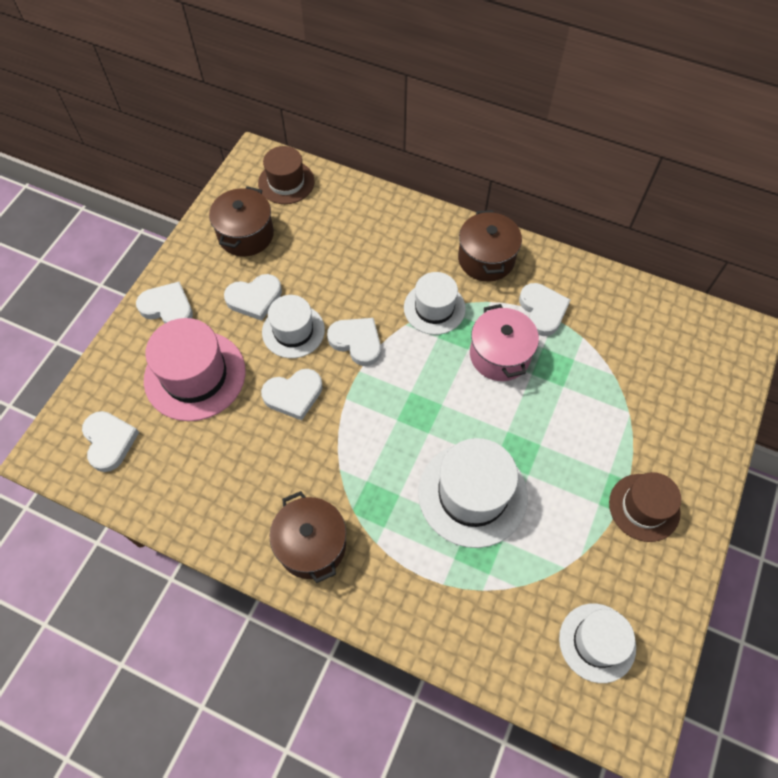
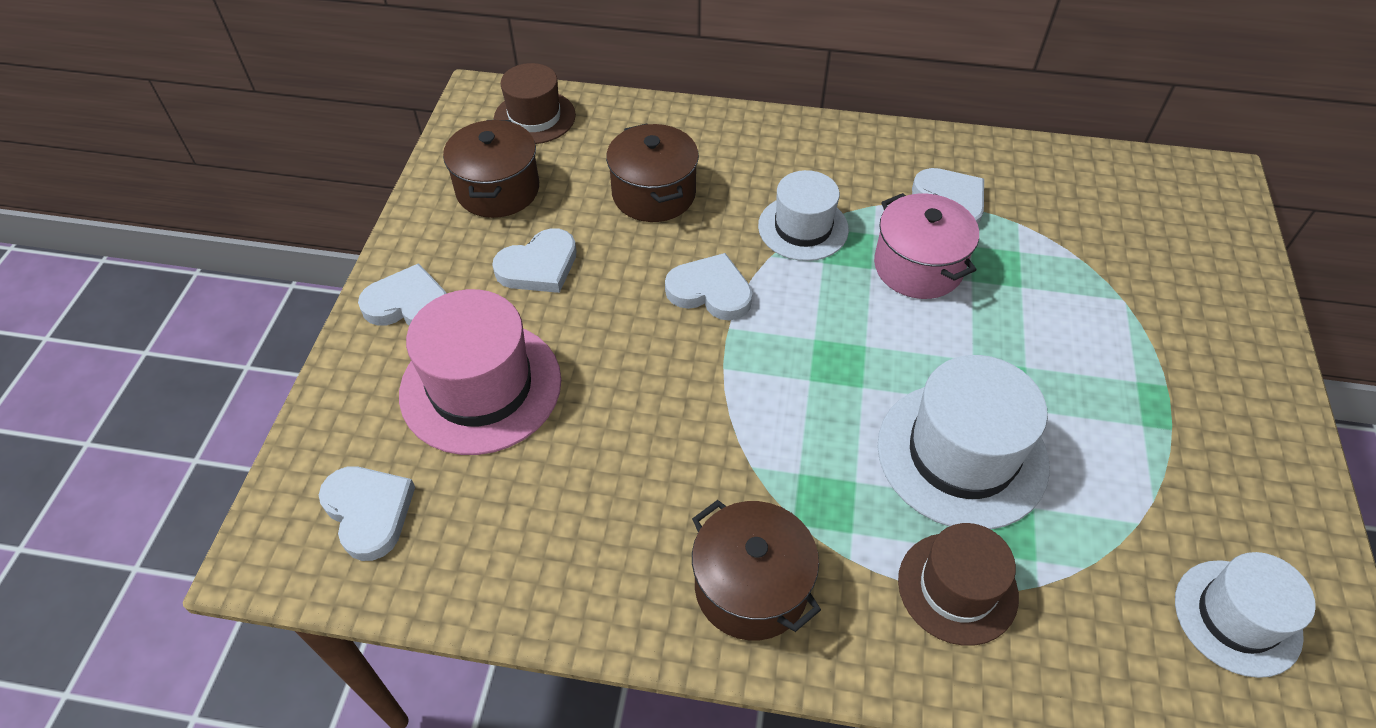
camera: 15 degrees left, 10 degrees down
white heart [261,369,322,420] -> none
white hat [262,295,325,358] -> none
brown pot [458,210,522,282] -> brown pot moved to [606,124,699,222]
brown hat [609,472,681,542] -> brown hat moved to [898,523,1019,646]

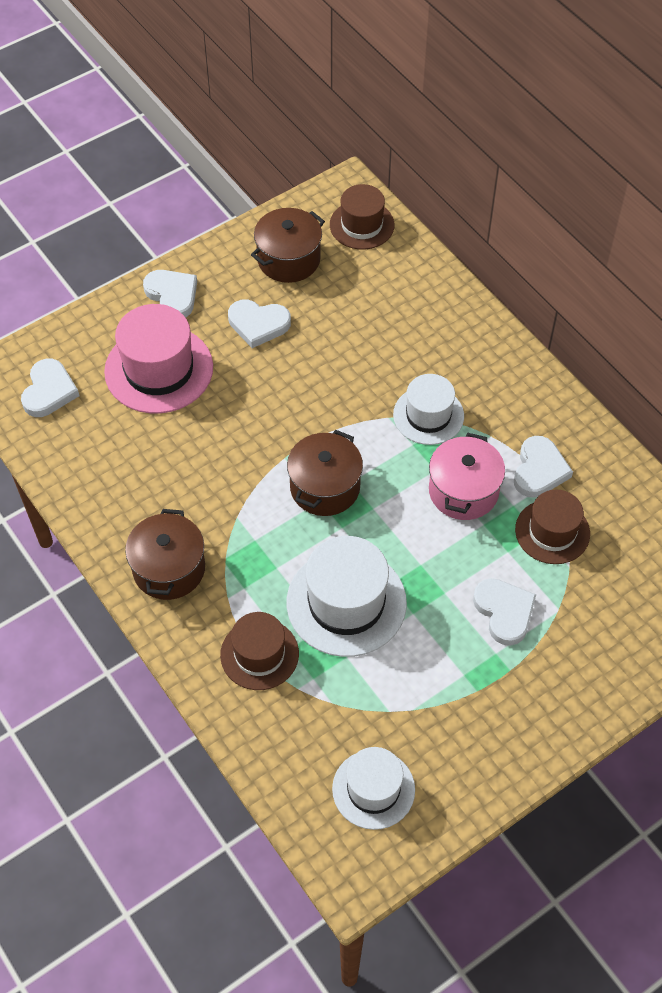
camera: 45 degrees right, 5 degrees up
brown pot [606,124,699,222] -> brown pot moved to [287,430,363,516]
white heart [665,253,753,320] -> white heart moved to [473,578,536,646]
none -> brown hat [515,489,590,564]

